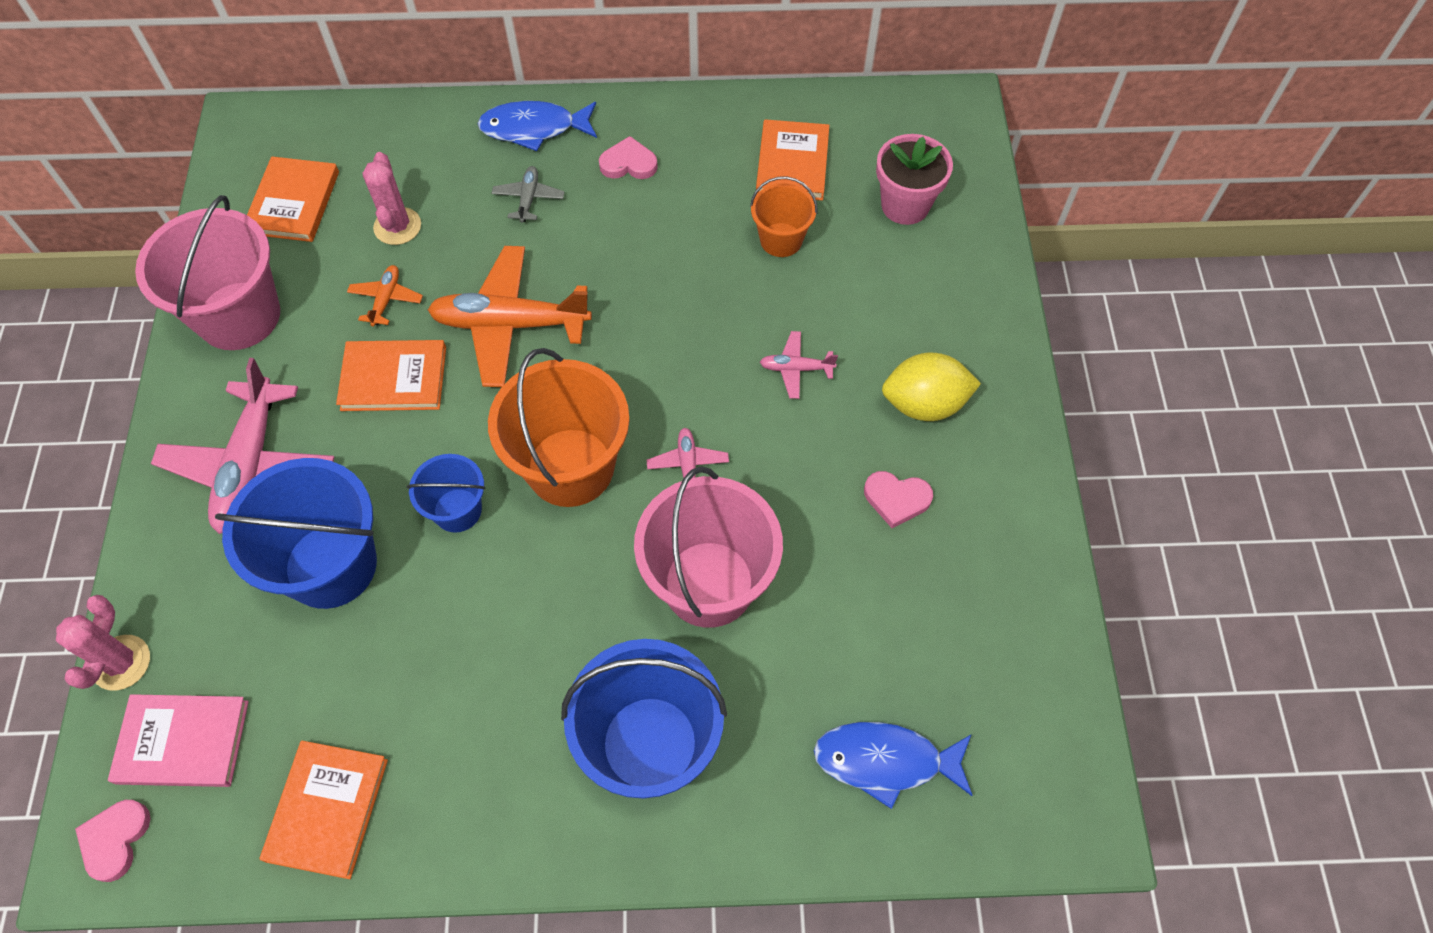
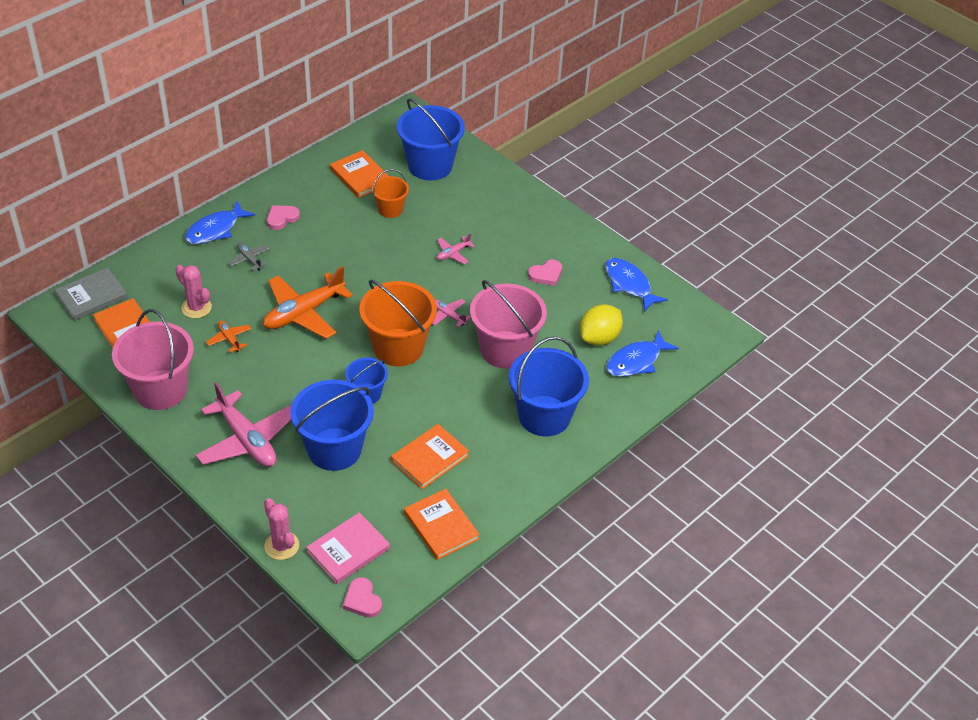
camera: 45 degrees left, 15 degrees down
orange book [336,340,446,411] -> orange book moved to [391,424,469,489]
pink flower pot [876,134,953,225] -> blue bucket [397,98,465,181]
yellow lemon [882,353,981,421] -> yellow lemon moved to [580,304,623,346]
none -> grey book [55,268,128,321]
none -> blue fish [605,258,668,312]

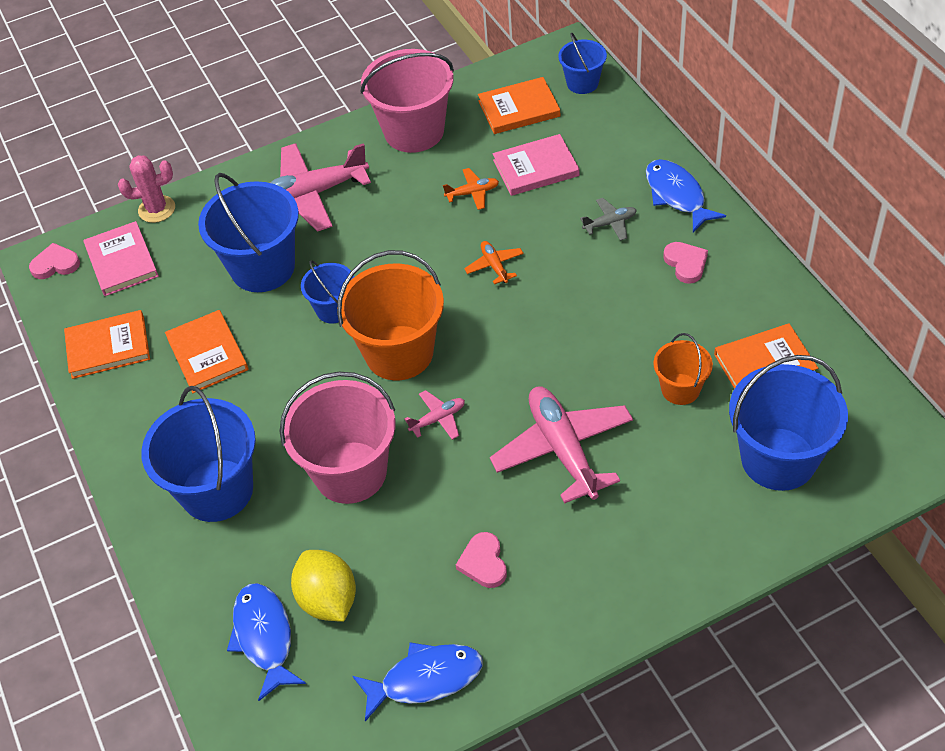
camera: 115 degrees right, 5 degrees up
grey book [55,268,128,321] -> blue bucket [558,32,607,94]
pink cactus [175,265,212,318] -> pink book [493,134,579,196]
orange plane [263,266,353,339] -> orange plane [464,241,524,284], size x0.46
pink plane [437,233,475,264] -> pink plane [490,386,633,504], size x2.17

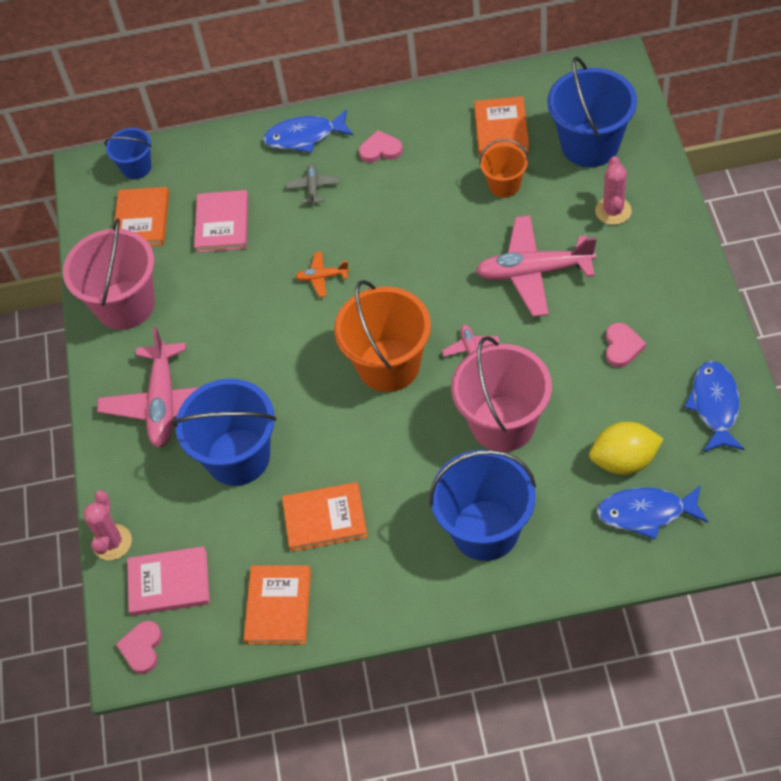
camera: 70 degrees left, 5 degrees up
blue bucket [301,260,354,323] -> none
orange plane [443,168,499,210] -> none
pink heart [456,532,507,588] -> pink heart turned 90 degrees counterclockwise [606,323,646,367]
none -> pink cactus [595,156,632,225]

